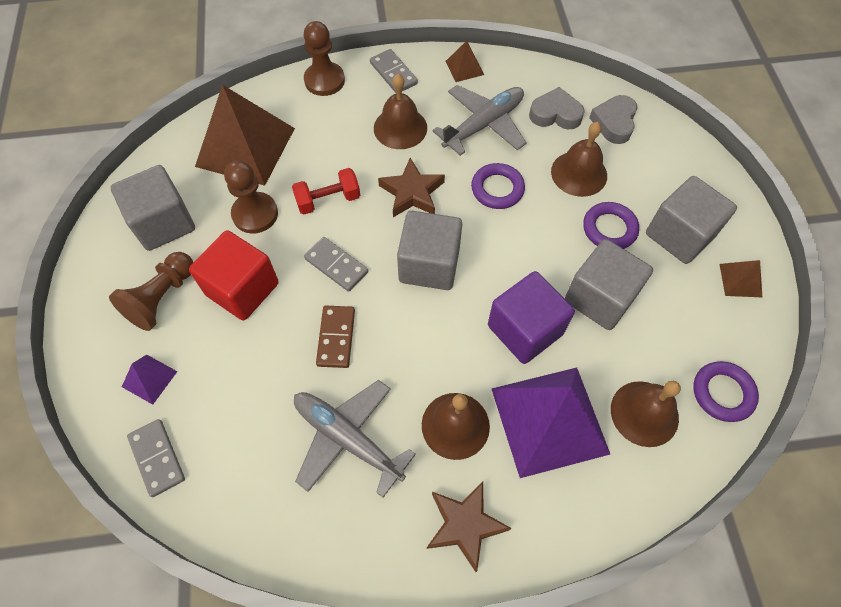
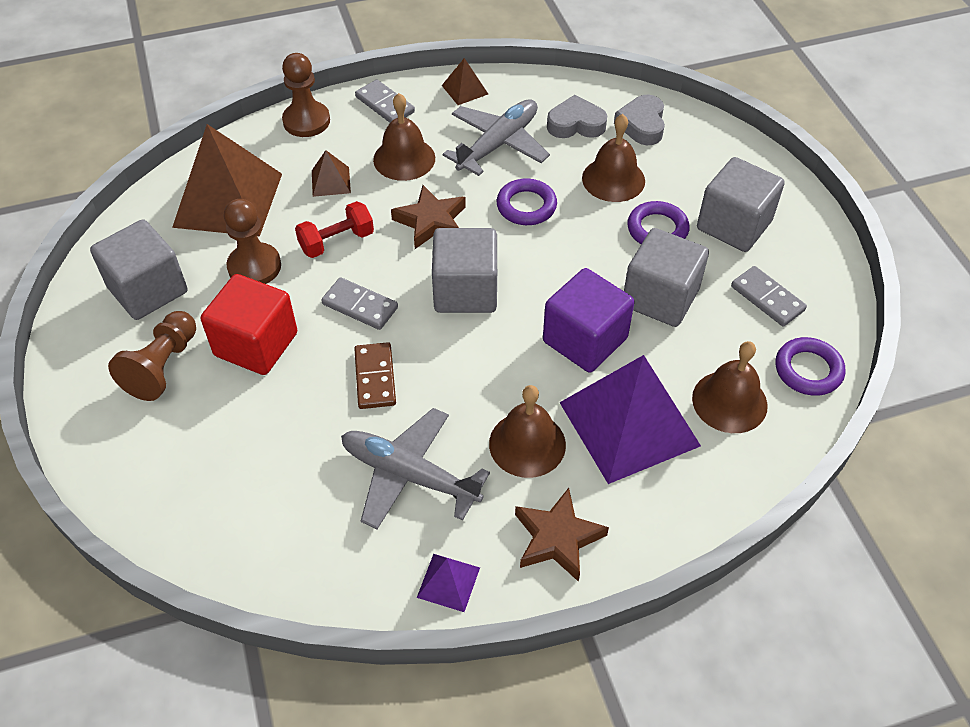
camera: 10 degrees left, 10 degrees down
purple pyramid [122,354,178,405] -> purple pyramid moved to [417,554,480,612]
grey domino [127,419,185,497] -> grey domino moved to [731,266,807,327]
brown pyramid [719,260,762,297] -> brown pyramid moved to [312,150,351,197]

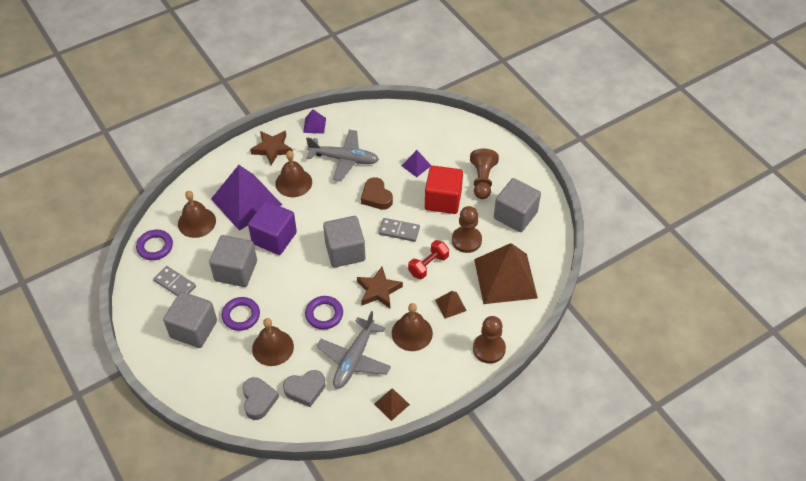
camera: 165 degrees right, 0 degrees up
brown domino [354,342,396,409] -> brown heart [361,177,393,210]
grey domino [355,80,415,123] -> none
none -> purple pyramid [401,150,432,177]

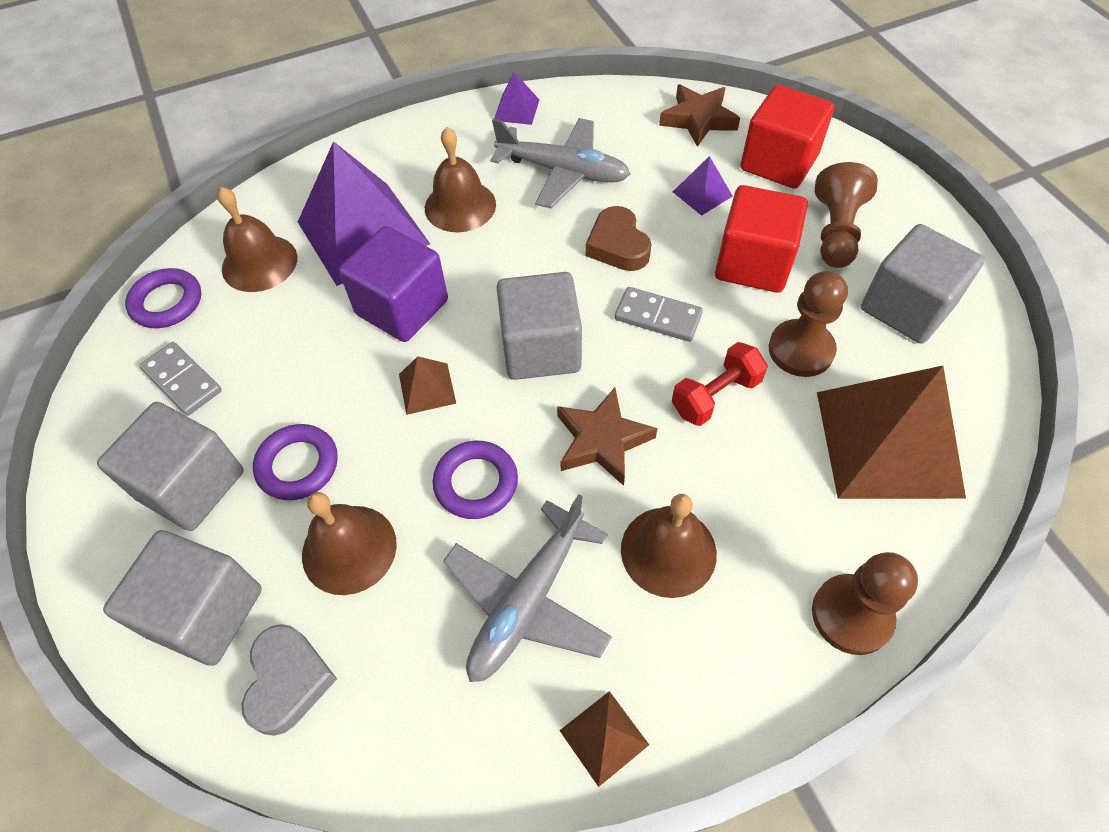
camera: 10 degrees right, 5 degrees up
grey cube [209,235,257,287] -> grey cube moved to [103,530,262,666]
brown star [250,131,293,165] -> brown star moved to [659,85,740,147]
grey heart [283,370,325,407] -> none
brown pyramid [435,291,467,319] -> brown pyramid moved to [399,356,456,415]
none -> red cube [740,85,834,189]

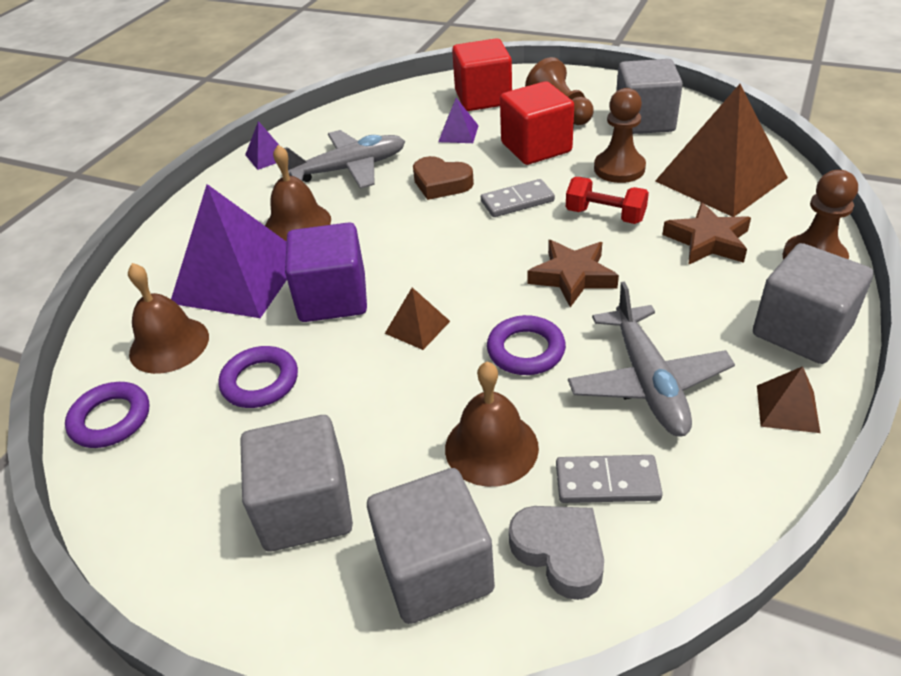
camera: 40 degrees left, 15 degrees down
grey domino [139,342,222,416] -> grey domino moved to [556,455,663,503]
purple ring [253,424,338,500] -> purple ring moved to [218,346,298,408]
grey cube [497,272,582,380] -> grey cube moved to [753,243,874,364]
brown bell [621,494,717,598] -> none
brown star [659,85,740,147] -> brown star moved to [662,202,751,265]
red dumbbell [672,342,768,426] -> red dumbbell turned 75 degrees counterclockwise [566,177,649,224]

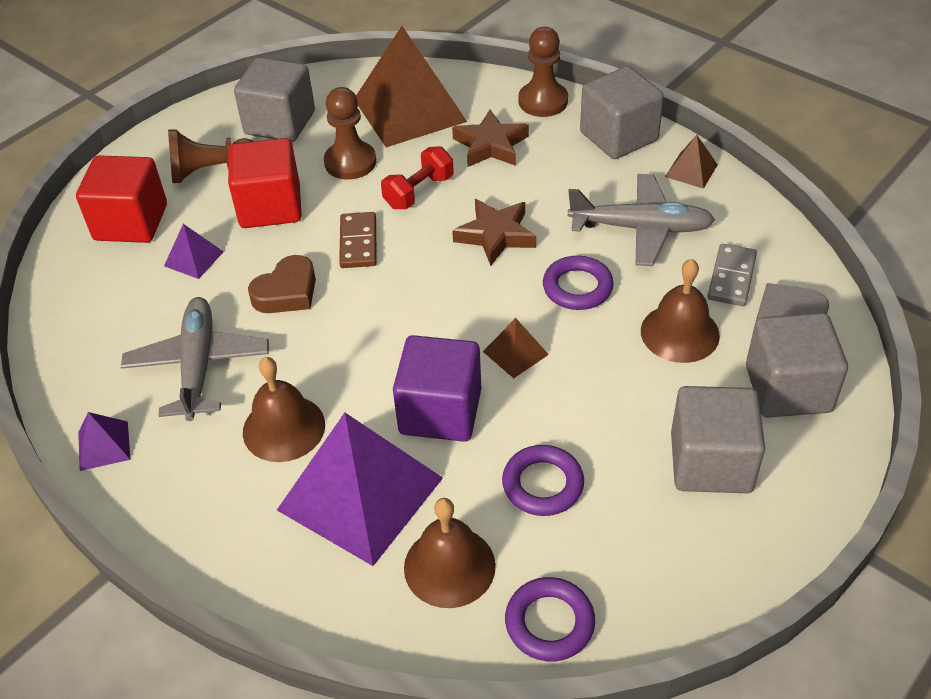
camera: 75 degrees left, 5 degrees up
grey domino [481,179,555,217] -> brown domino [339,212,377,268]

